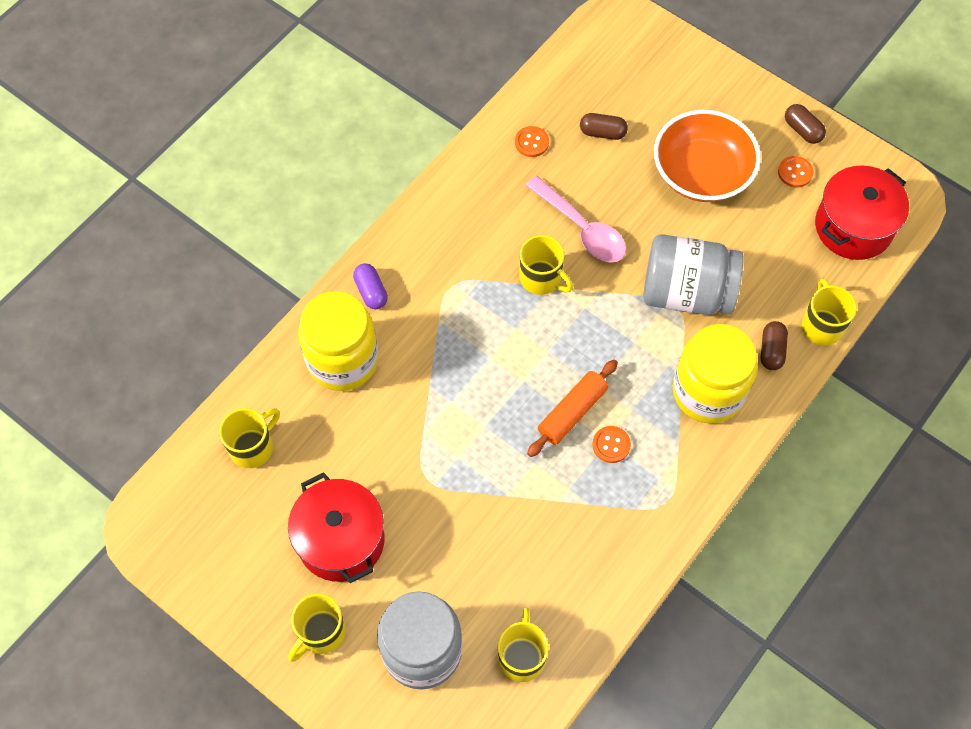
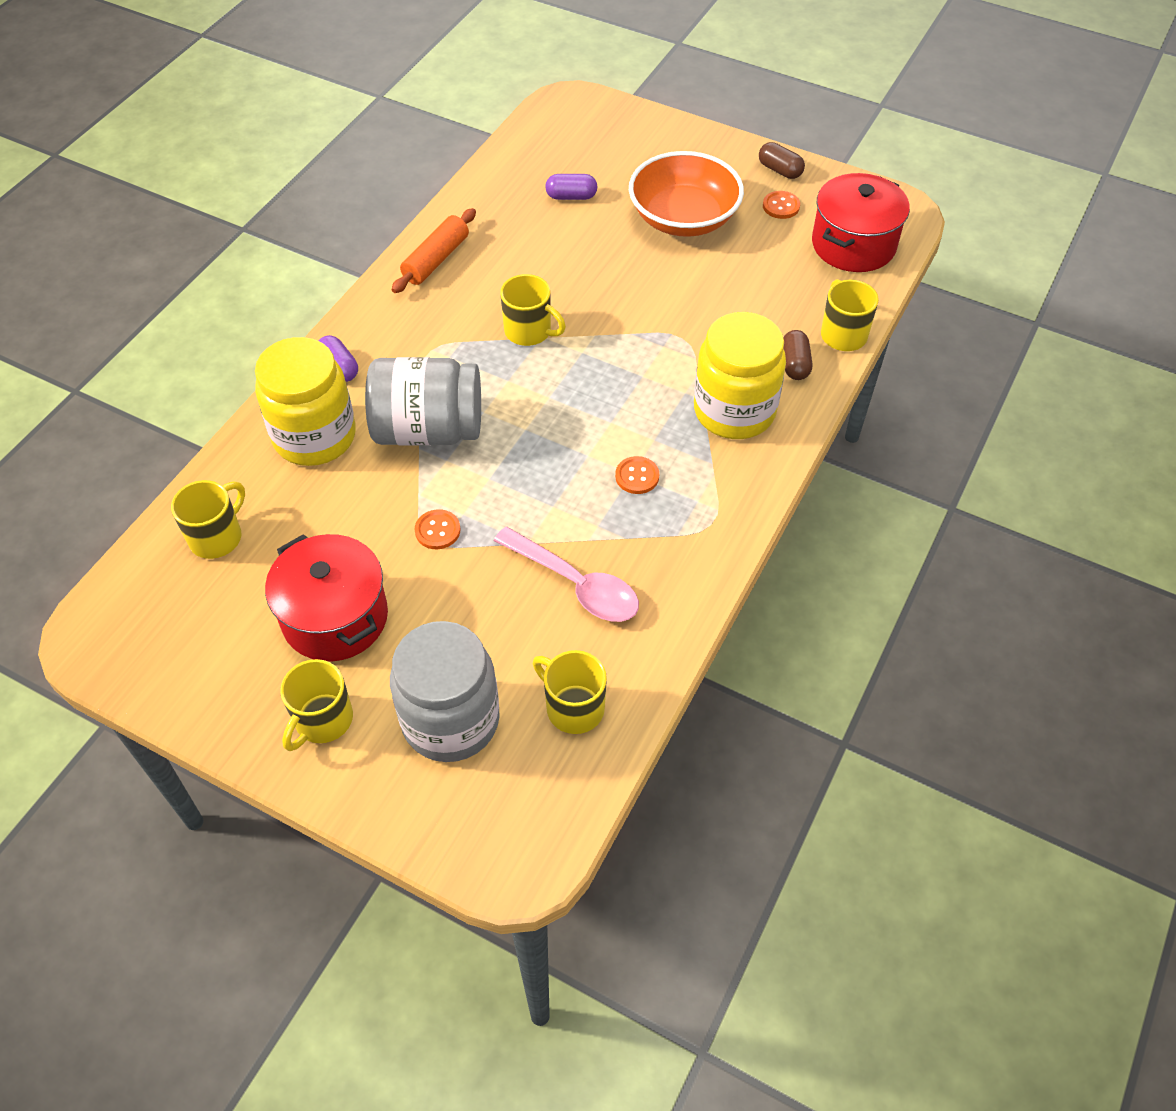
camera: 10 degrees left, 10 degrees down
yellow mug [498,608,549,682] -> yellow mug turned 45 degrees counterclockwise [533,650,607,734]
orange button [515,126,549,157] -> orange button moved to [414,509,460,549]
pink spoon [525,176,626,263] -> pink spoon moved to [494,527,639,622]
orange rolling pin [527,359,618,457] -> orange rolling pin moved to [391,208,476,293]
brown capsule [580,113,628,140] -> purple capsule [545,174,597,200]
grey jar [643,234,744,315] -> grey jar moved to [365,357,481,445]

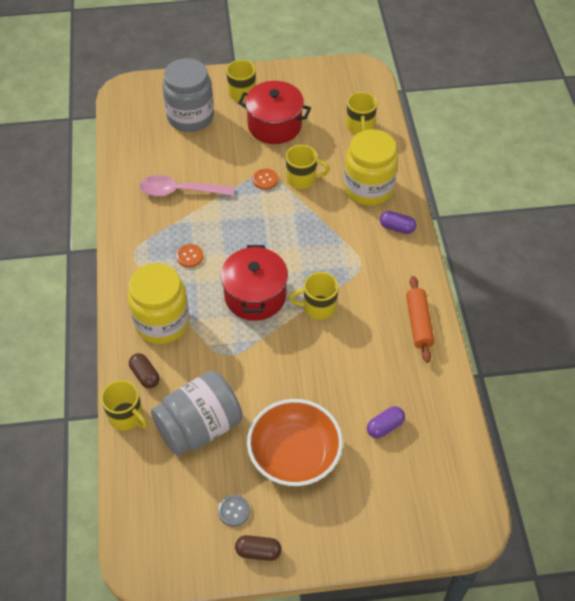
camera: 145 degrees right, 0 degrees up
grey jar [365,357,481,445] -> grey jar moved to [151,371,243,456]
yellow mug [533,650,607,734] -> yellow mug moved to [286,145,330,189]
orange button [763,191,800,219] -> grey button [218,495,250,527]
red pot [812,173,910,272] -> red pot moved to [221,245,288,321]

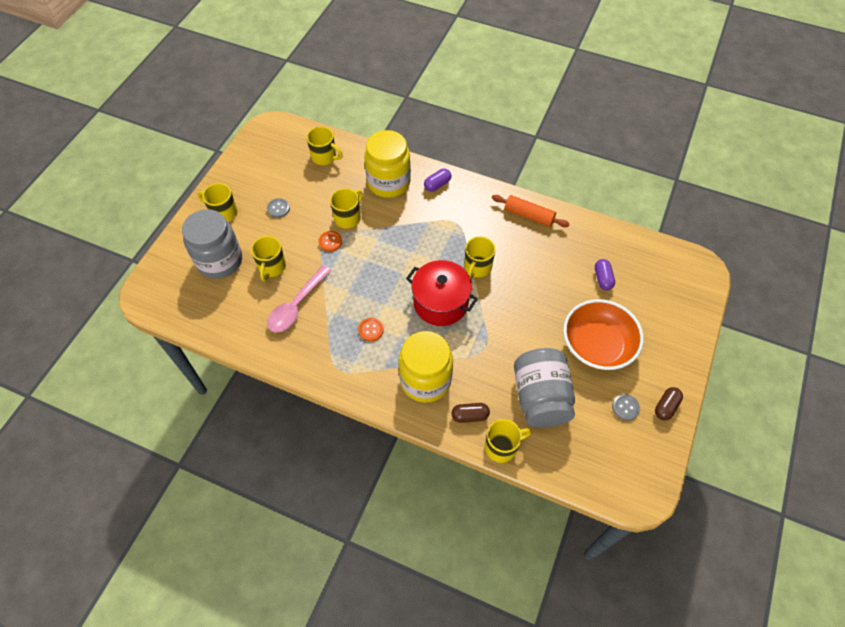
camera: 60 degrees left, 5 degrees up
red pot [238,81,311,144] -> grey button [267,198,290,218]
none -> yellow mug [251,236,286,281]

